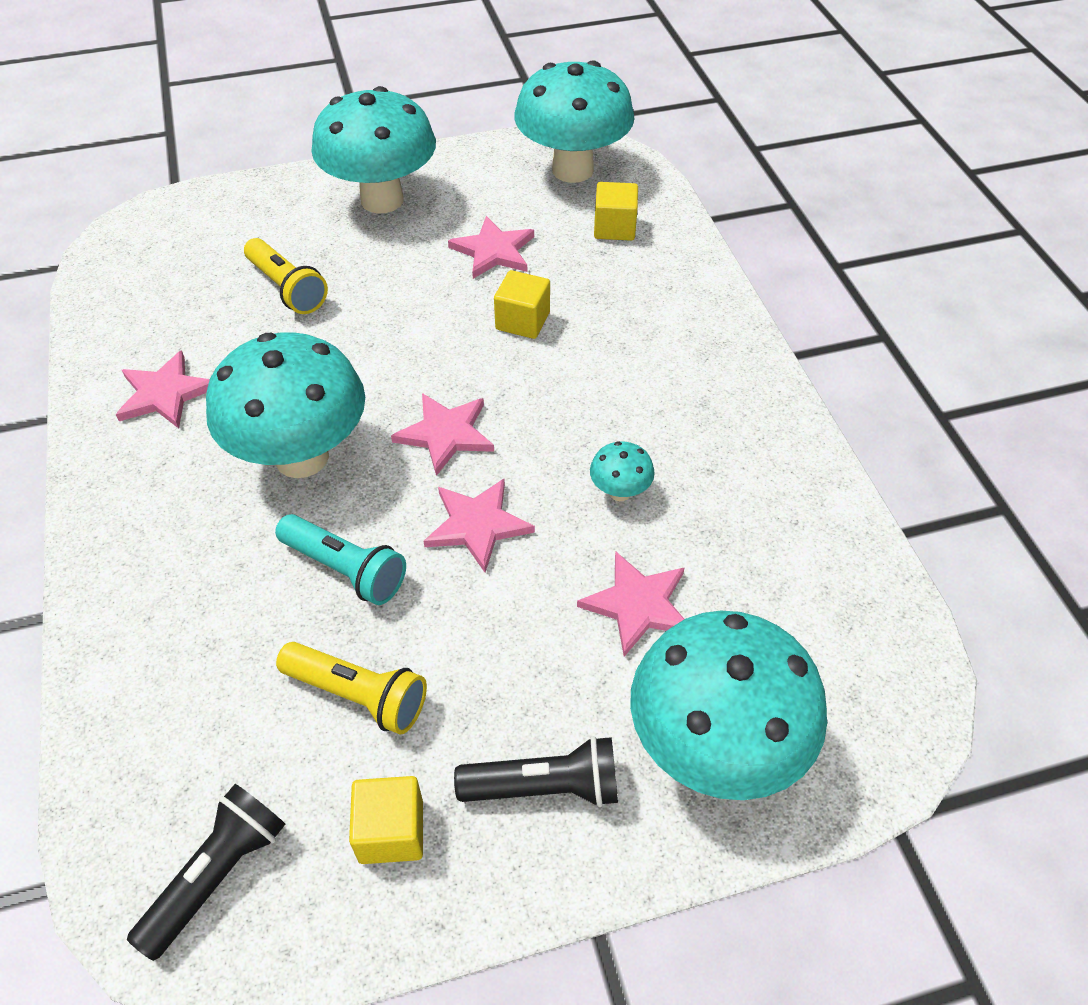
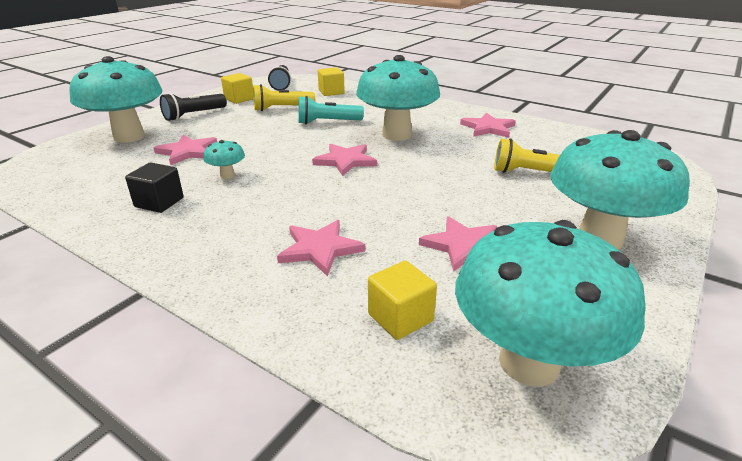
camera: 140 degrees right, 20 degrees down
pink star [423,479,535,572] -> pink star moved to [277,220,365,276]
yellow cube [494,270,550,339] -> yellow cube moved to [318,67,345,96]
none -> black cube [125,163,184,213]

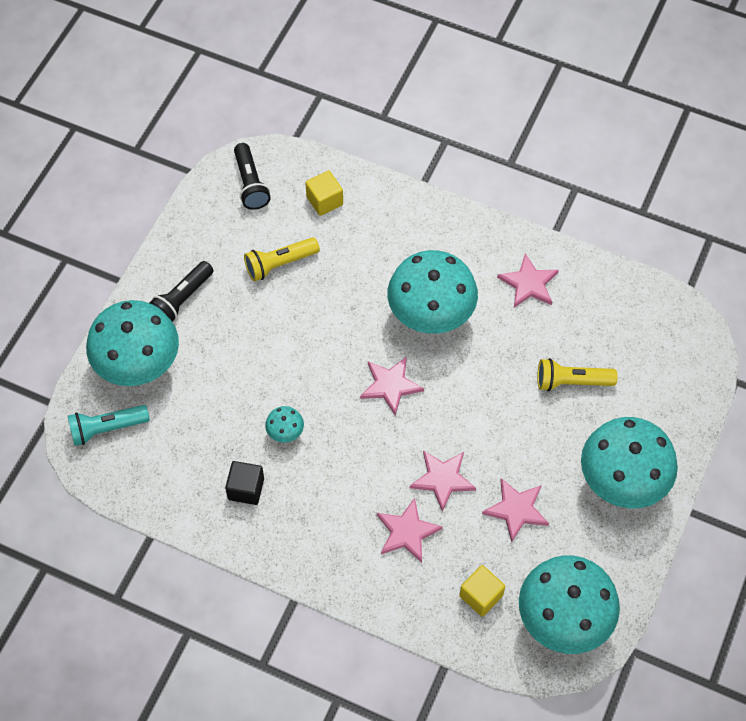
camera: 10 degrees left, 30 degrees up
pink star [154,135,217,166] -> pink star moved to [410,450,476,512]
yellow cube [221,73,253,104] -> none
turquoise flashlight [299,96,364,124] -> turquoise flashlight moved to [68,405,150,446]

